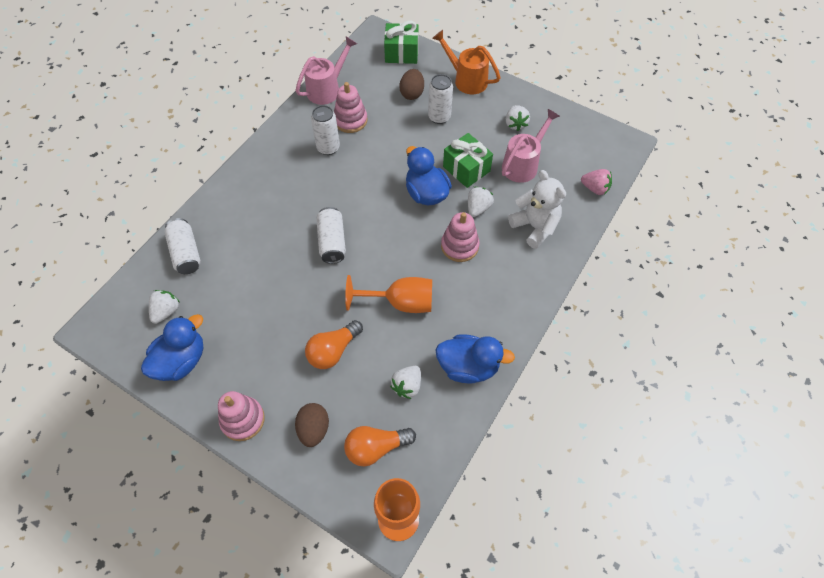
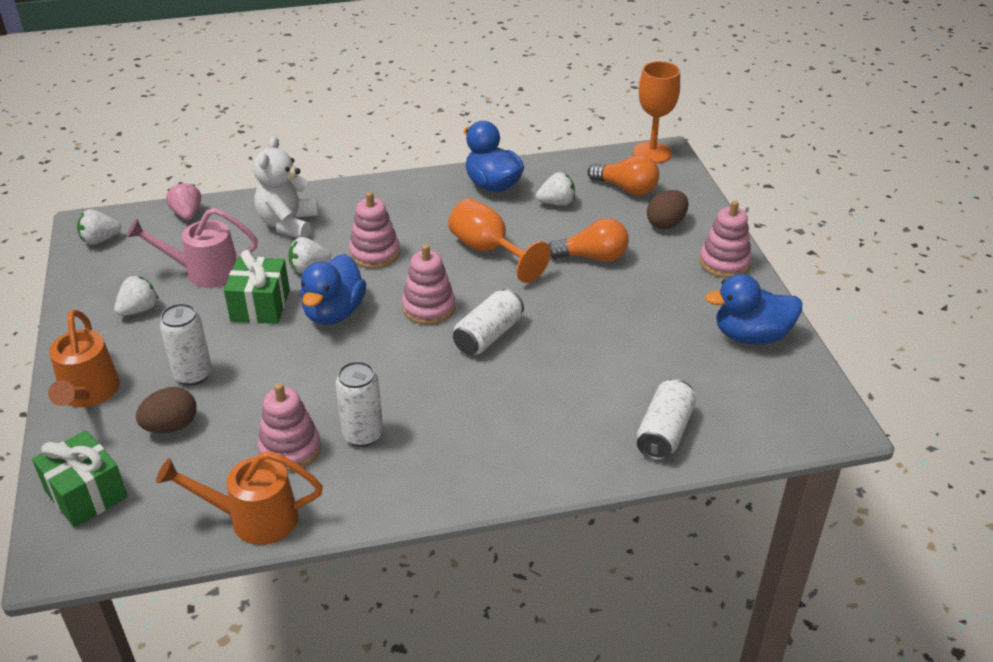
camera: 135 degrees left, 20 degrees down
white strawberry [149,290,180,324] -> white strawberry moved to [77,209,121,245]
pink watering can [295,36,357,105] -> orange watering can [156,451,323,545]
none -> pink stacking toy [402,244,455,325]

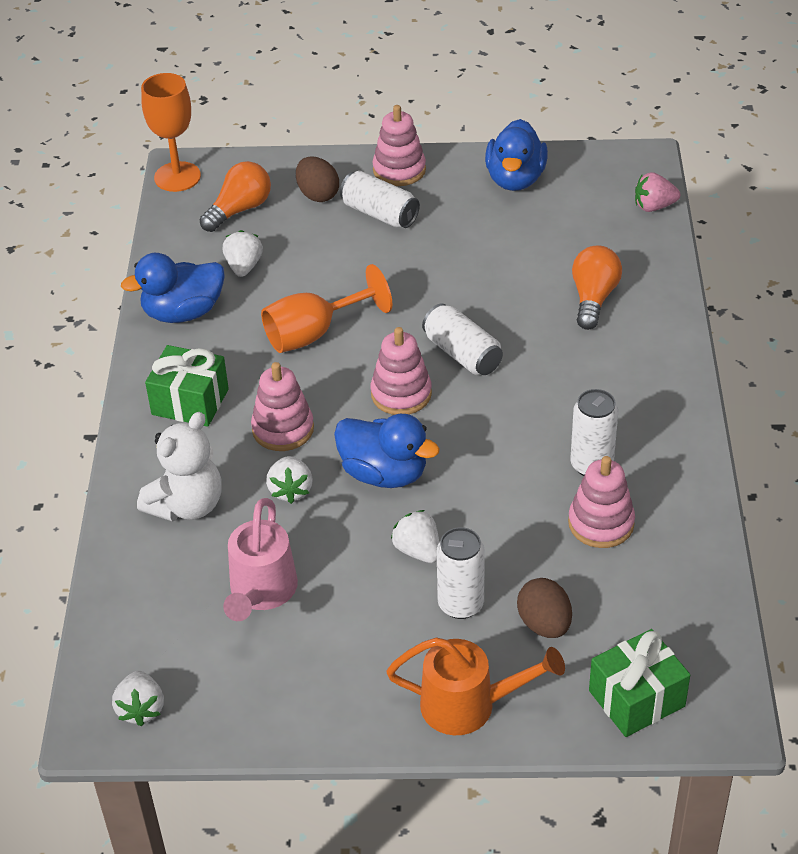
camera: 75 degrees left, 5 degrees up
white strawberry [114,276,159,316] -> white strawberry moved to [391,510,439,563]
orange watering can [156,451,323,545] -> none
pink strawberry [166,182,201,220] -> pink strawberry moved to [635,172,680,212]
green gift [224,250,290,324] -> green gift moved to [145,345,229,427]
white teddy bear [253,136,318,238] -> white teddy bear turned 75 degrees counterclockwise [137,412,222,521]
orange light bulb [549,218,629,262] -> orange light bulb moved to [572,245,622,330]
white can [637,379,696,460] -> white can moved to [340,171,420,228]

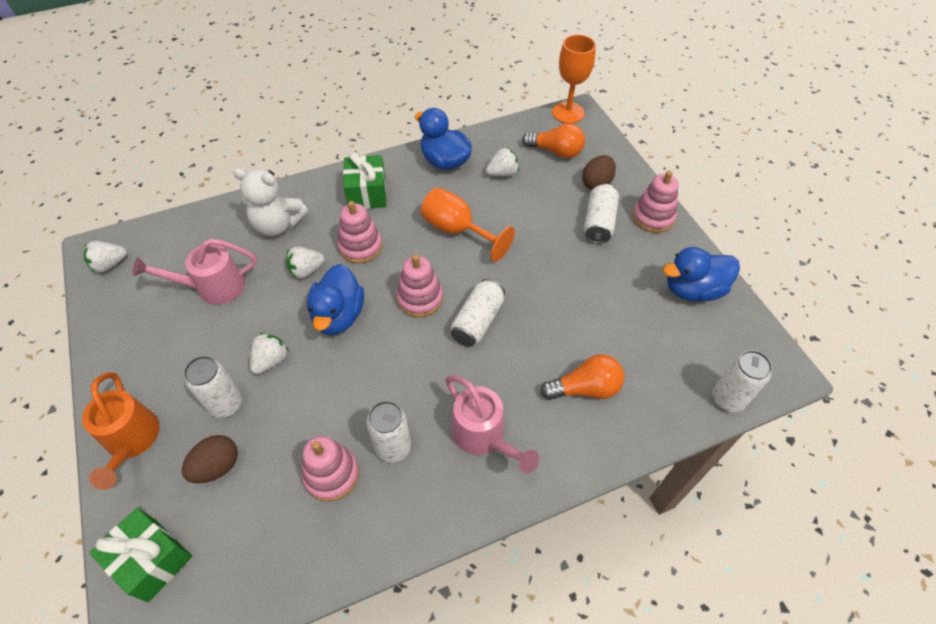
camera: 65 degrees right, 10 degrees up
pink strawberry [635,172,680,212] -> white can [713,350,772,412]
none -> pink watering can [445,375,539,473]

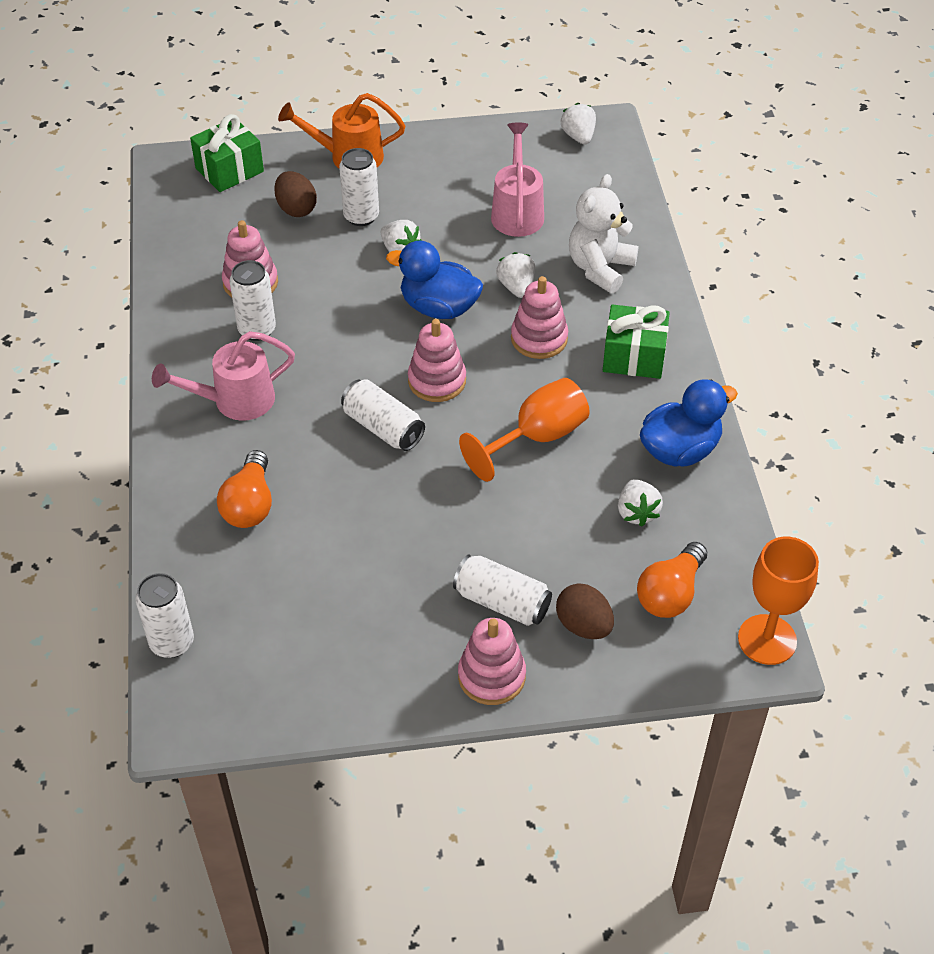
camera: 105 degrees right, 5 degrees down
blue duck [663,247,740,302] -> none

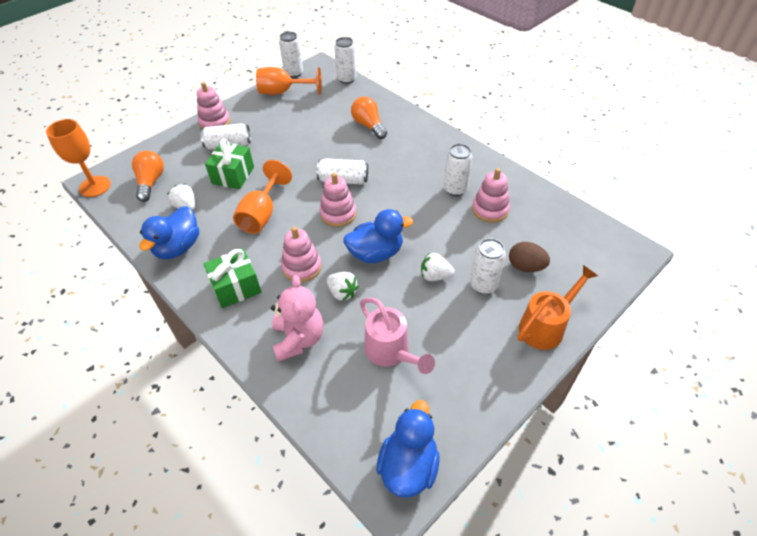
camera: 145 degrees right, 0 degrees up
pink watering can [152,331,295,421] -> none
green gift [190,114,264,192] -> green gift moved to [205,139,254,189]
brown egg [556,583,614,639] -> none
white strawberry [561,103,596,145] -> blue duck [376,400,440,498]
white teddy bear [569,174,639,293] -> pink teddy bear [271,275,323,362]
none -> orange goblet [256,67,322,95]
none -> white can [279,32,303,78]

